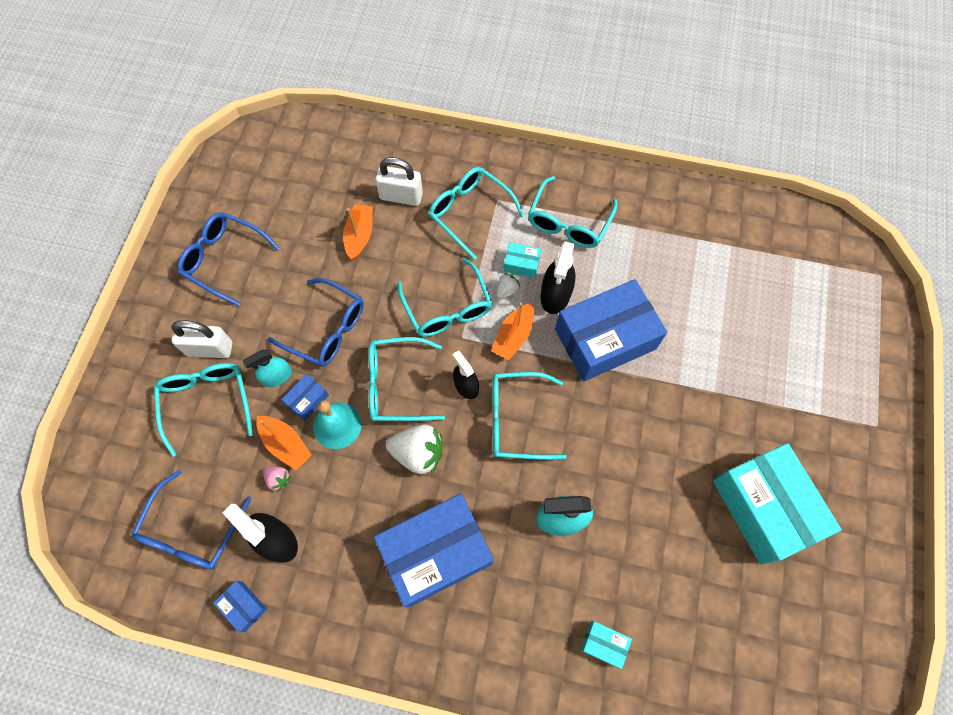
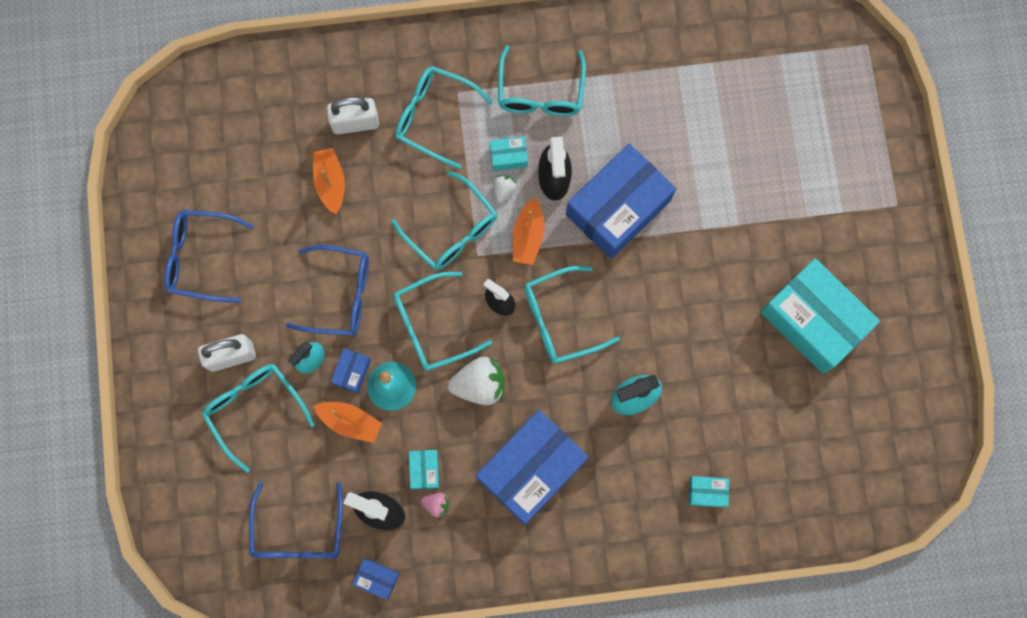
camera: 20 degrees left, 10 degrees up
pink strawberry [263,466,291,492] -> pink strawberry moved to [421,493,449,517]
none -> turquoise box [409,450,439,490]

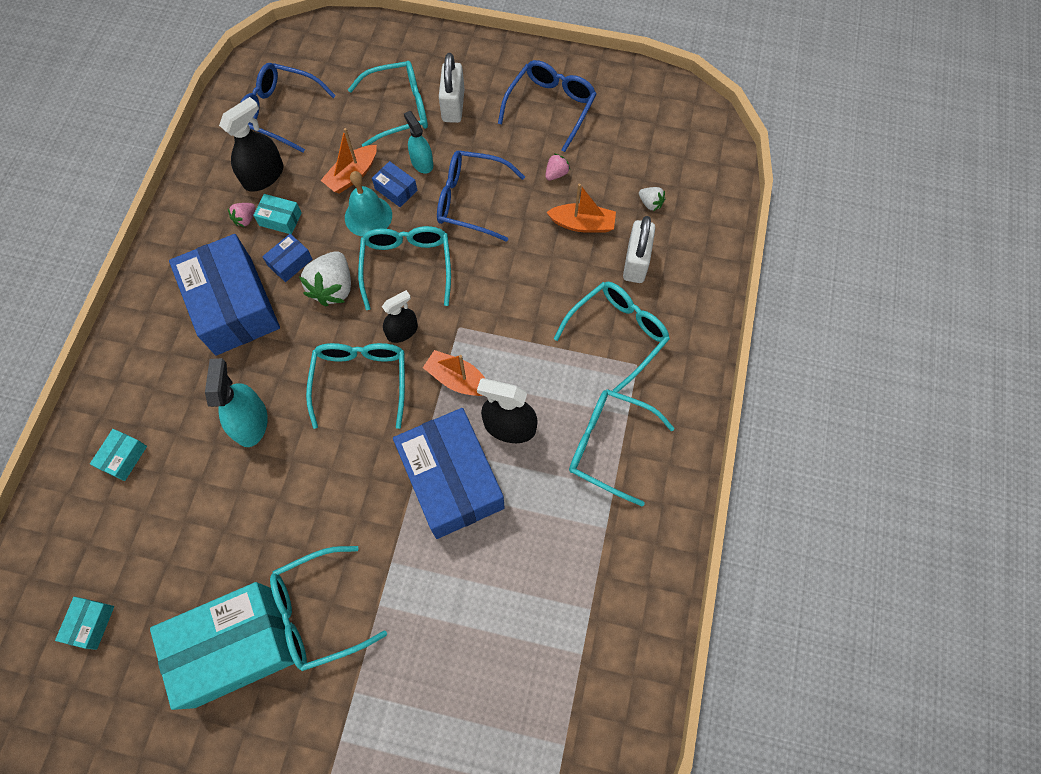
camera: 110 degrees right, 10 degrees down
blue glasses [286,245,369,336] -> blue glasses turned 75 degrees clockwise [437,150,525,242]
blue box [352,558,400,600] -> blue box moved to [262,234,313,282]
turquoise glasses [391,171,497,270] -> turquoise glasses moved to [270,546,387,671]
turquoise box [490,137,528,171] -> turquoise box moved to [55,597,114,650]
white strawberry [494,175,517,203] -> white strawberry moved to [639,187,665,211]
none -> pink strawberry [545,153,570,181]

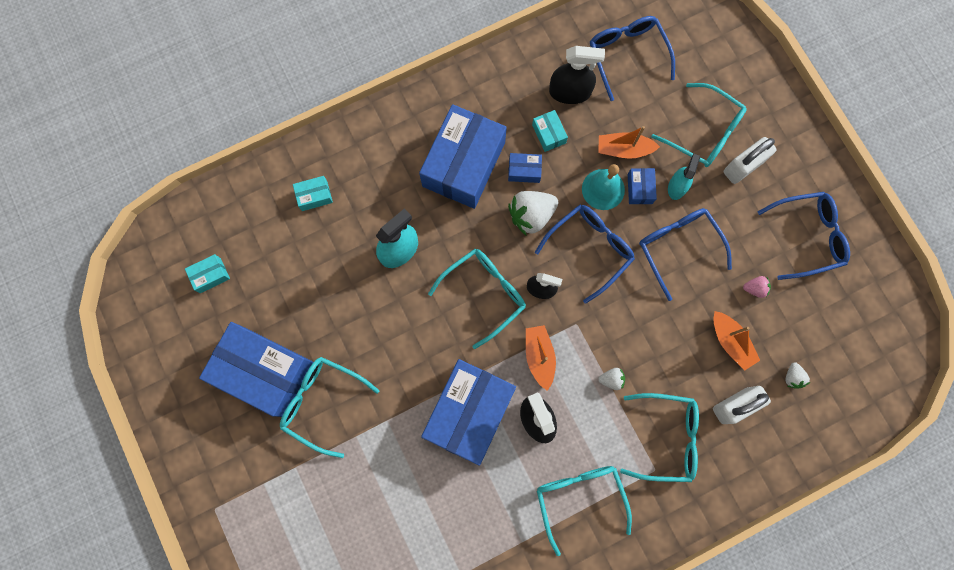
camera: 50 degrees right, 10 degrees up
turquoise box [150,582,295,710] -> blue box [199,322,313,417]
pink strawberry [228,203,256,227] -> none
turquoise glasses [358,226,451,310] -> blue glasses [535,205,635,304]
none -> white strawberry [598,368,625,390]

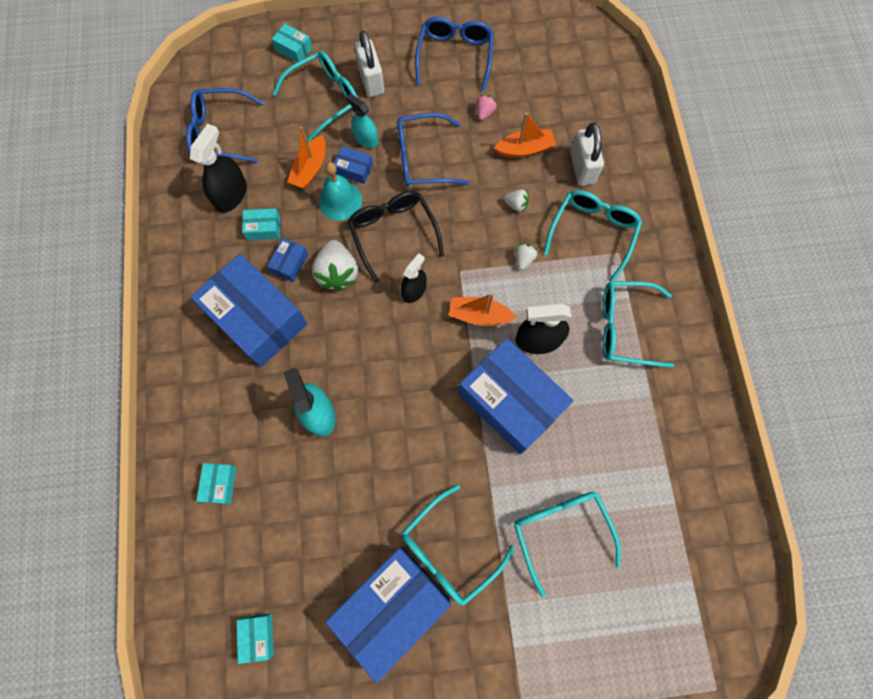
camera: 70 degrees left, 5 degrees down
turquoise glasses [428,249,526,349] -> turquoise glasses moved to [514,492,621,597]
blue glasses [535,205,635,304] -> black glasses [348,191,444,283]
white strawberry [785,362,810,389] -> white strawberry moved to [503,189,529,212]
none -> turquoise box [272,24,312,62]

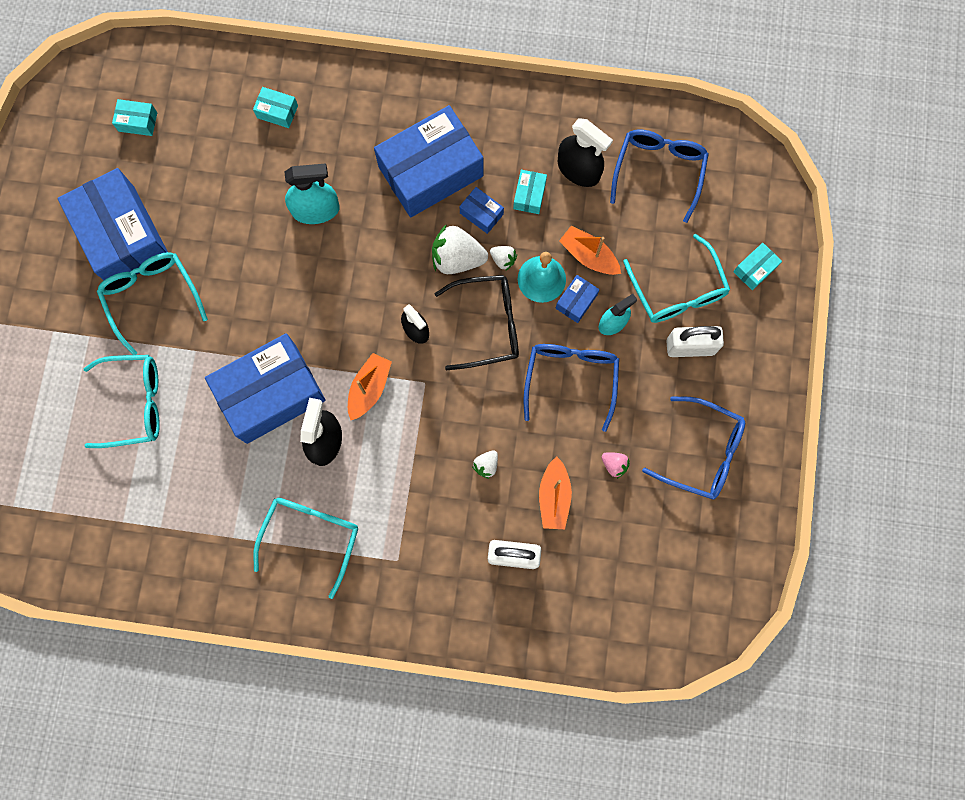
camera: 105 degrees right, 5 degrees up
white strawberry [515,244,537,270] -> white strawberry moved to [490,246,517,271]
turquoise glasses [543,190,642,281] -> none

